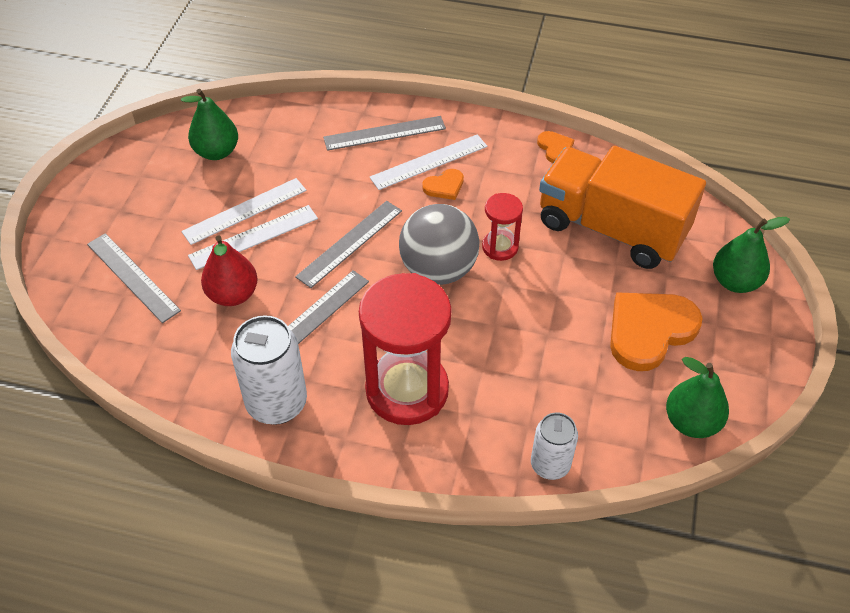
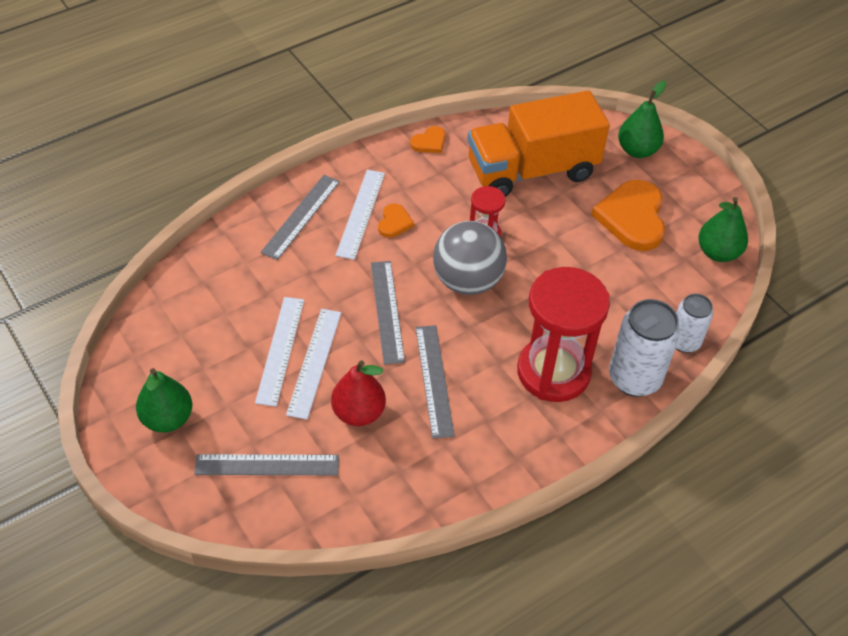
camera: 50 degrees left, 0 degrees up
green pear [181,89,238,160] -> green pear moved to [136,368,192,432]
white can [231,315,307,425] -> white can moved to [609,299,680,397]
orange heart [537,131,574,163] -> orange heart turned 120 degrees clockwise [410,126,446,153]

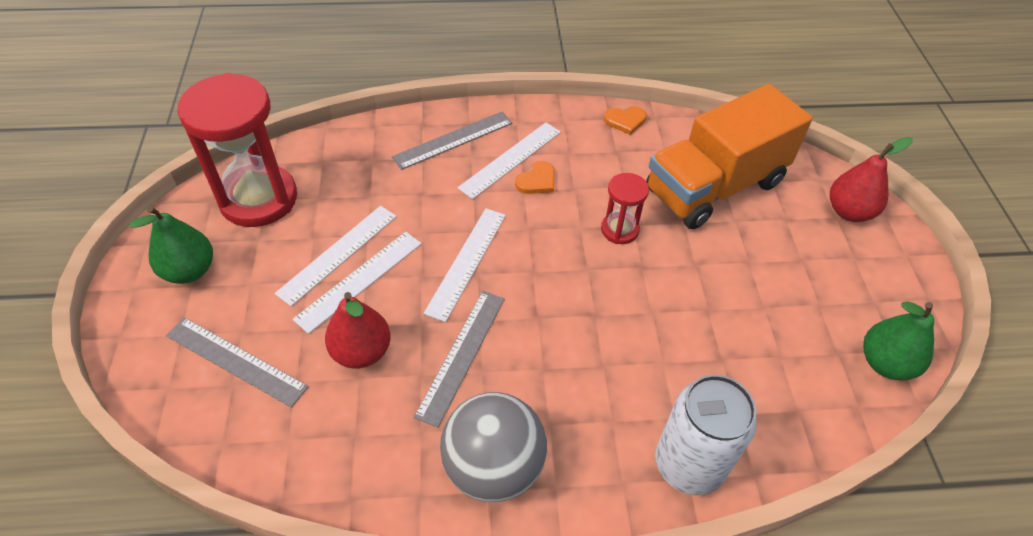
camera: 30 degrees right, 0 degrees up
grey ruler [371,261,405,365] -> white ruler [423,209,506,322]
grey ball [433,221,507,295] -> grey ball moved to [440,392,547,502]
orange truck [467,90,610,197] -> orange truck turned 45 degrees counterclockwise [646,84,813,229]
red hourglass [517,267,610,402] -> red hourglass moved to [178,73,297,227]
orange heart [591,180,665,251] -> none
green pear [618,80,666,158] -> red pear [830,137,913,222]
white can [675,294,713,353] -> none

